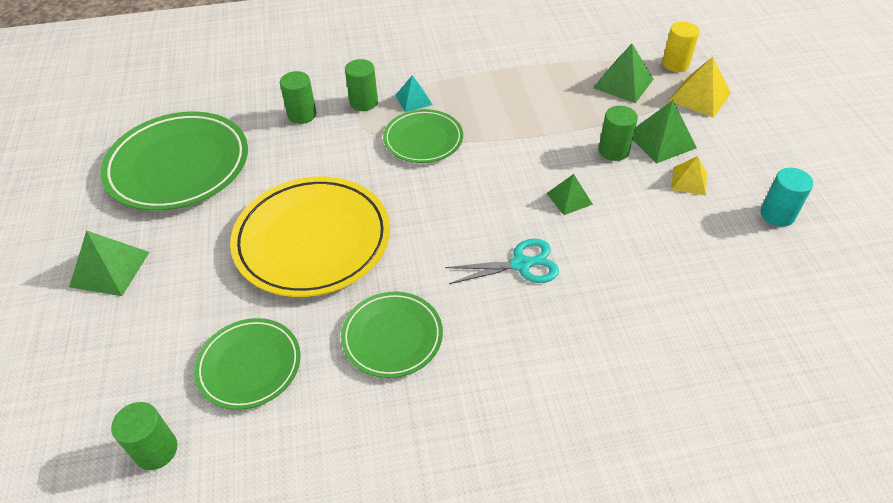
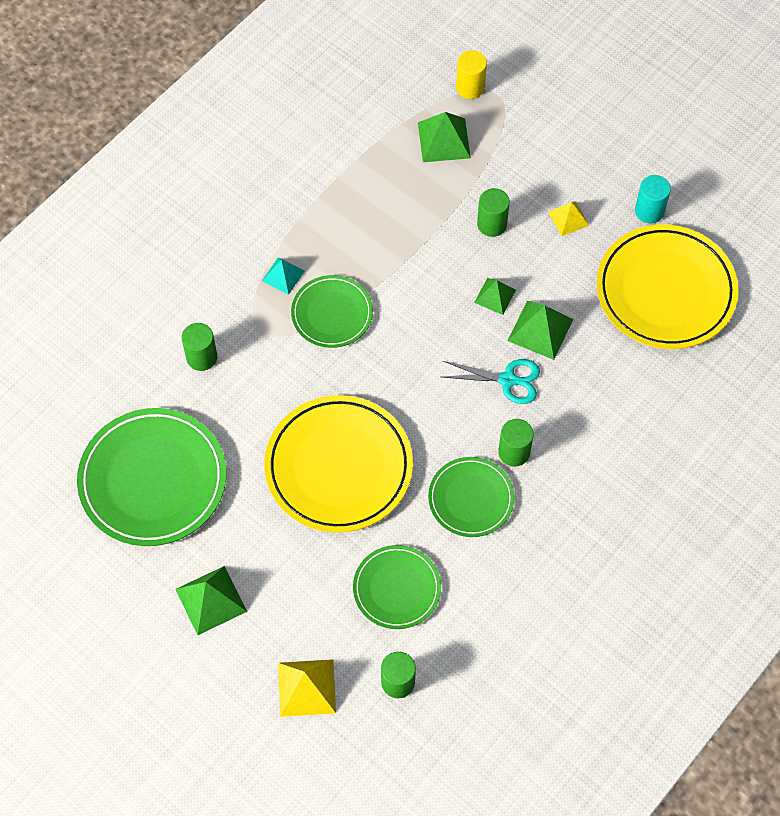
camera: 40 degrees left, 15 degrees up
green cylinder [345,59,378,111] -> green cylinder moved to [498,419,534,467]
turquoise scissors [445,239,559,284] -> turquoise scissors turned 60 degrees clockwise [442,359,540,404]
green pyramid [633,100,697,164] -> green pyramid moved to [507,301,573,360]
yellow pyramid [669,57,731,118] -> yellow pyramid moved to [278,659,336,717]
none -> yellow plate [596,224,739,349]

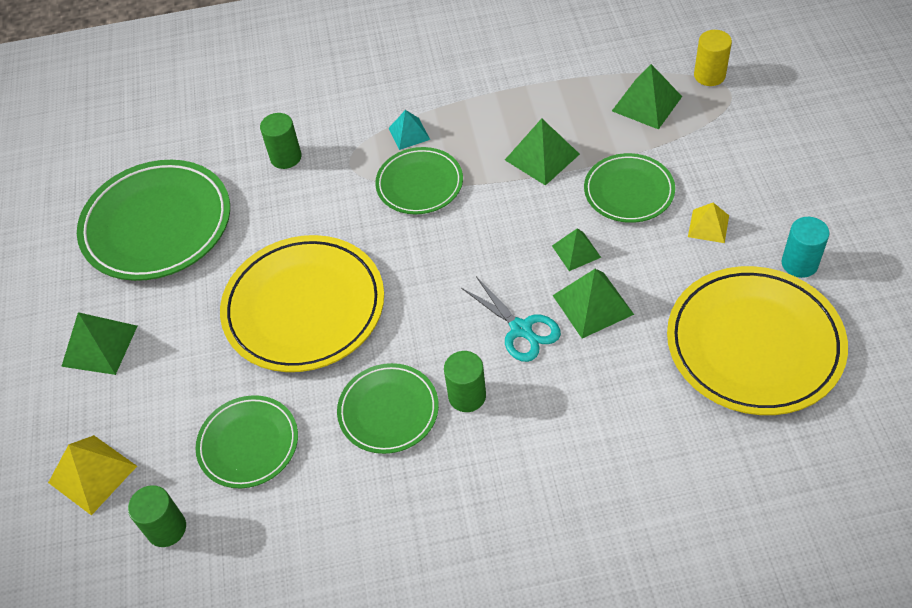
camera: 45 degrees right, 10 degrees down
green cylinder [477,188,510,237] -> green plate [584,153,675,223]
none -> green pyramid [505,118,580,186]

